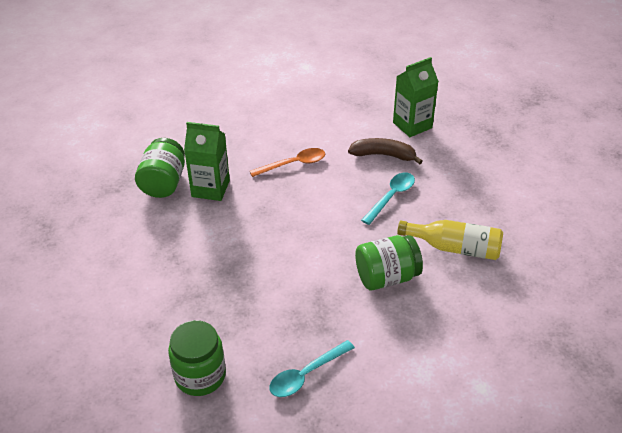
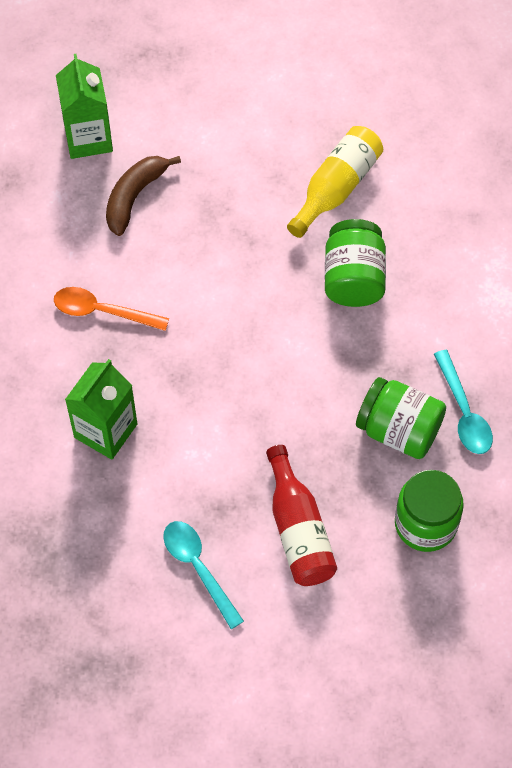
camera: 70 degrees left, 20 degrees up
green jar [135,138,185,198] -> green jar moved to [356,377,446,459]
orange spoon [250,148,325,177] -> orange spoon turned 75 degrees counterclockwise [54,287,169,331]
turquoise spoon [361,173,415,225] -> turquoise spoon moved to [163,521,244,629]
none -> red bottle [266,445,337,586]

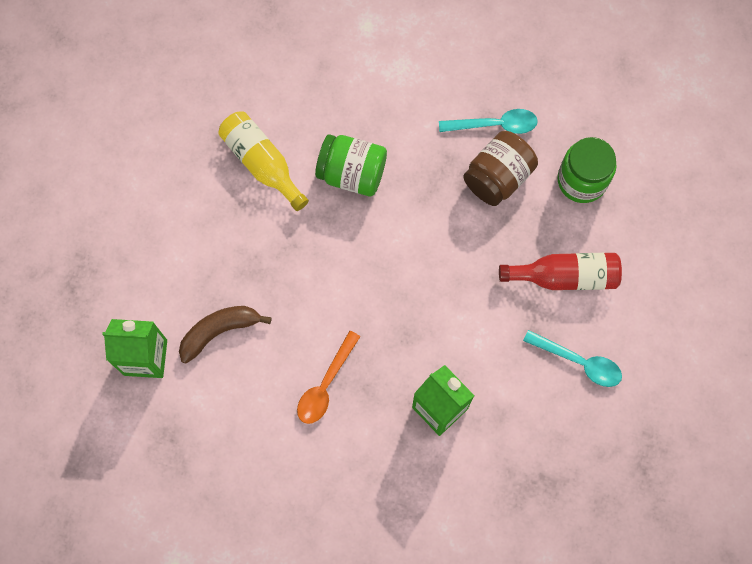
camera: 75 degrees left, 10 degrees up
brown banana [106,156,181,236] -> brown banana turned 105 degrees clockwise [179,306,272,364]
turquoise spoon [163,521,244,629] -> turquoise spoon turned 135 degrees counterclockwise [523,330,622,387]
green jar [356,377,446,459] -> brown jar [463,131,538,206]

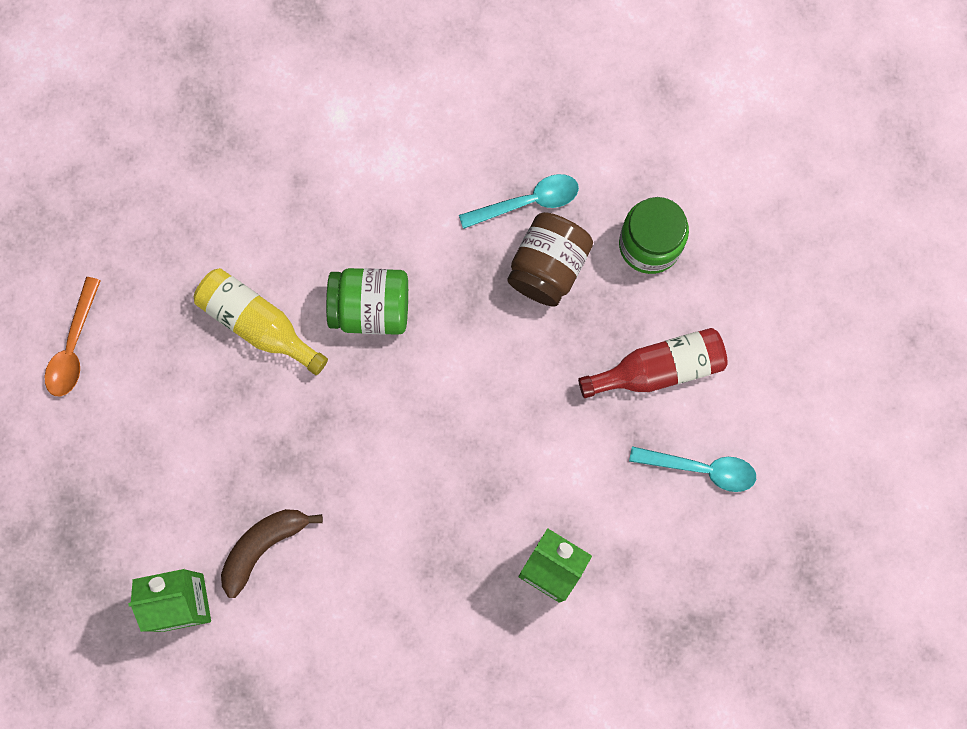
camera: 15 degrees left, 5 degrees up
orange spoon [297,331,360,424] -> orange spoon moved to [45,277,101,396]

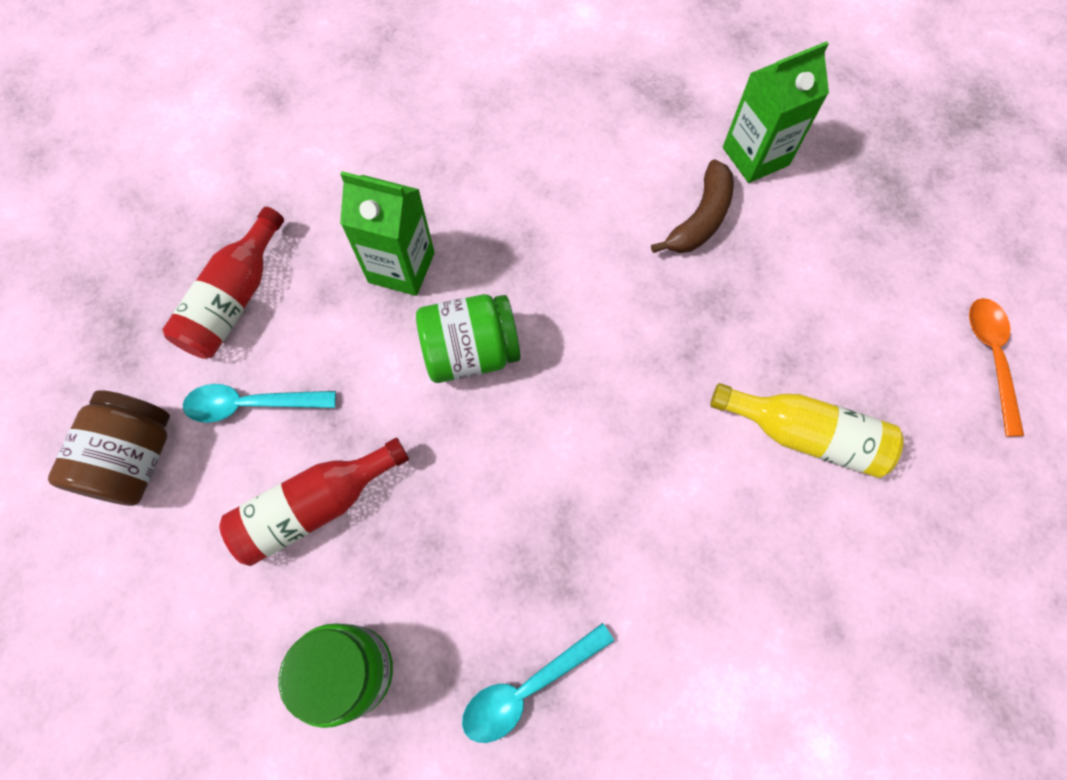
camera: 165 degrees right, 10 degrees down
green jar [326,268,408,335] -> green jar moved to [416,294,521,383]
brown jar [508,212,593,307] -> brown jar moved to [48,390,170,506]
none -> red bottle [162,207,284,359]

